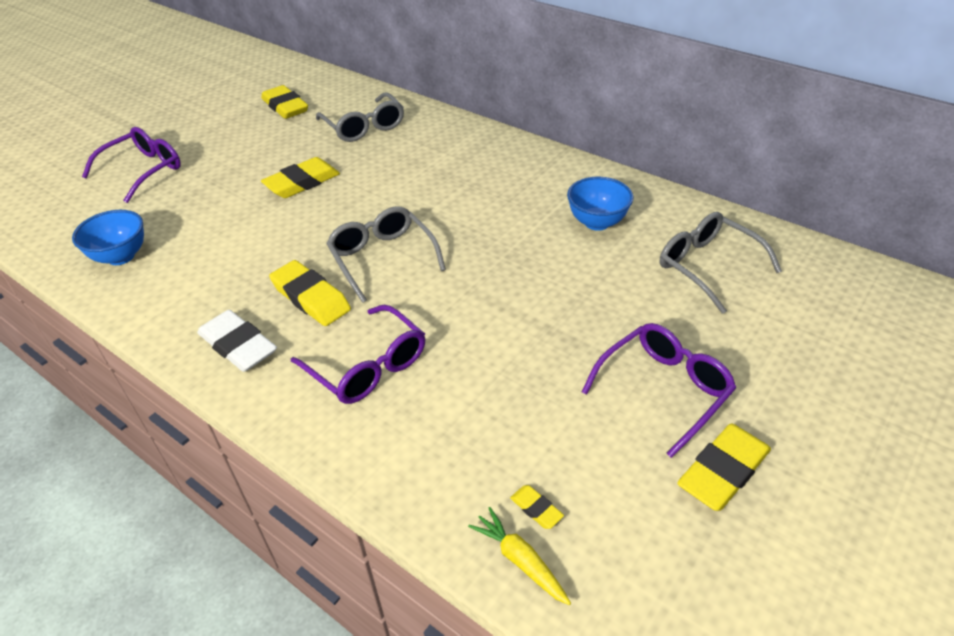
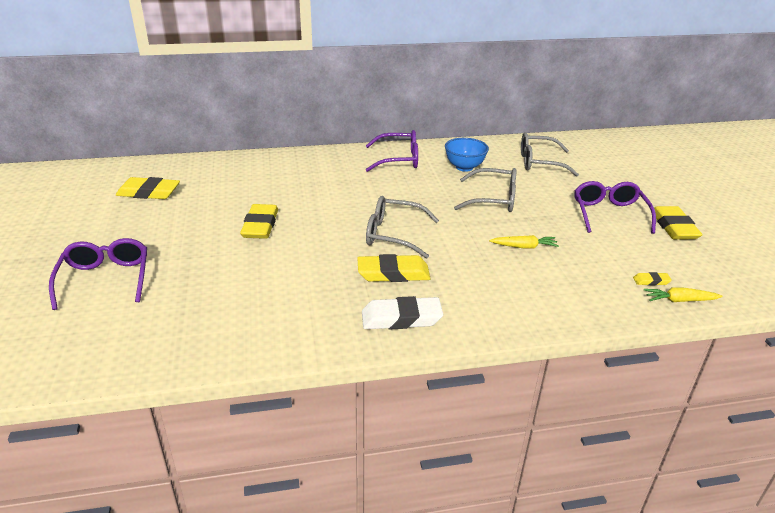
camera: 50 degrees left, 10 degrees down
blue bowl [72,210,144,265] -> none
purple glasses [291,305,425,404] -> purple glasses moved to [366,130,418,172]
grey glasses [316,92,404,142] -> grey glasses moved to [454,168,517,212]
none -> yellow carrot [489,235,559,249]

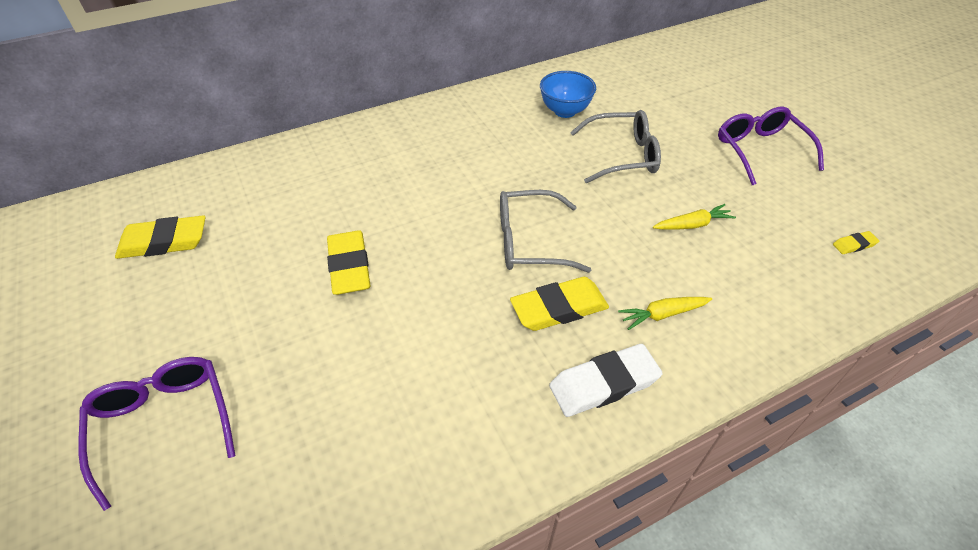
camera: 15 degrees left, 15 degrees up
purple glasses [366,130,418,172] -> none
grey glasses [521,132,579,177] -> none
yellow carrot [644,288,722,302] -> yellow carrot moved to [618,297,712,330]
yellow eraser [654,206,703,239] -> none

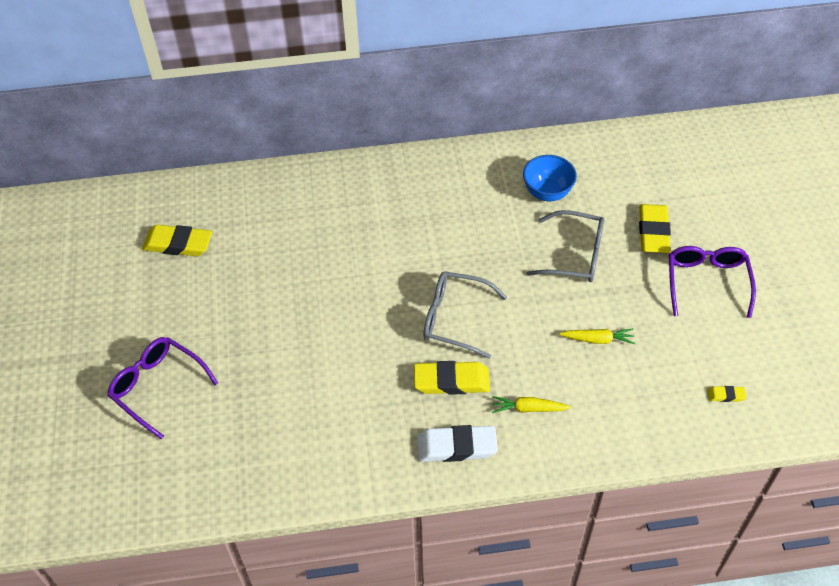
camera: 20 degrees right, 5 degrees up
purple glasses [78,357,236,511] -> purple glasses turned 45 degrees counterclockwise [107,337,218,439]
yellow eraser [327,230,371,295] -> yellow eraser moved to [639,204,671,253]

